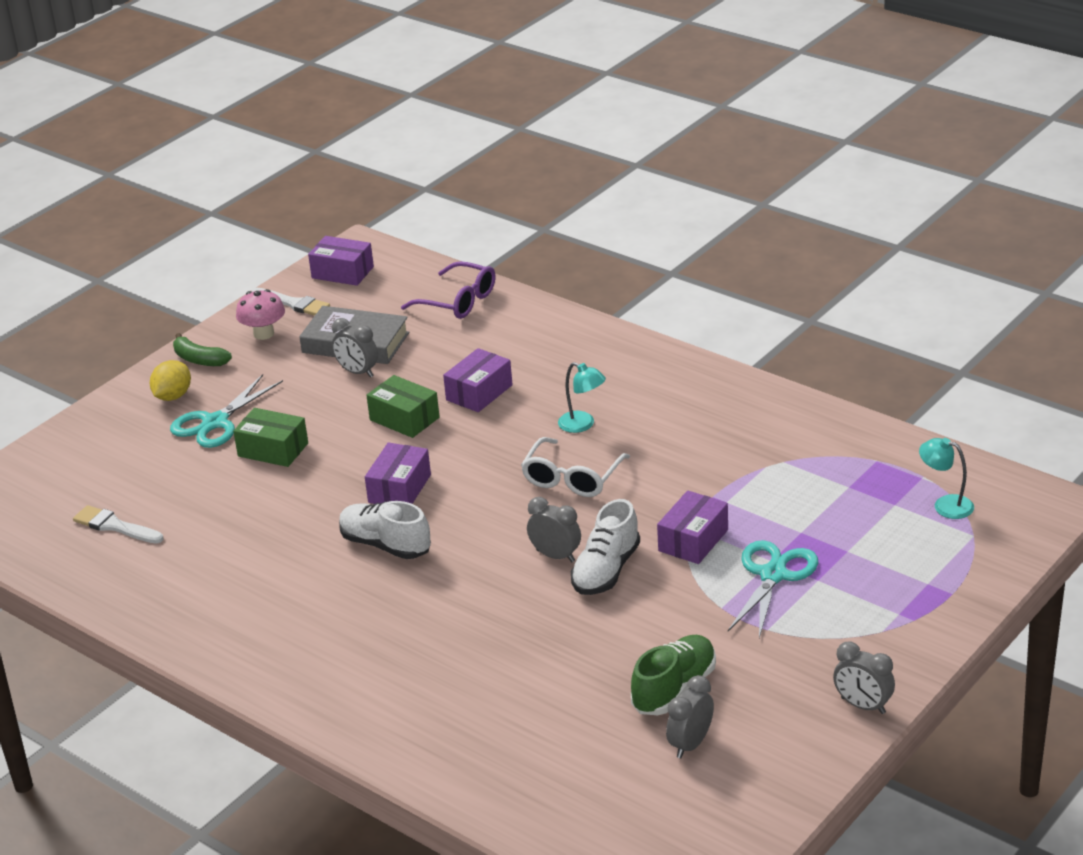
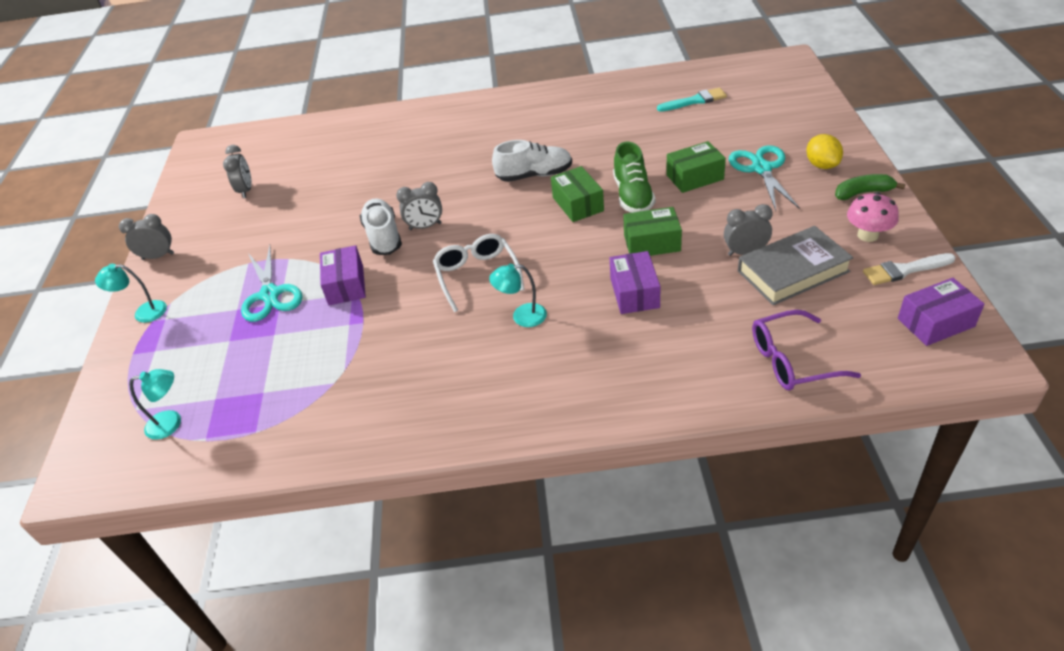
camera: 140 degrees right, 10 degrees up
white brush [73,505,164,544] -> turquoise brush [657,88,727,112]
purple box [365,442,431,504] -> green box [551,166,604,222]
green shoe [631,635,716,715] -> green shoe moved to [613,142,655,213]
none -> turquoise lamp [95,264,167,323]

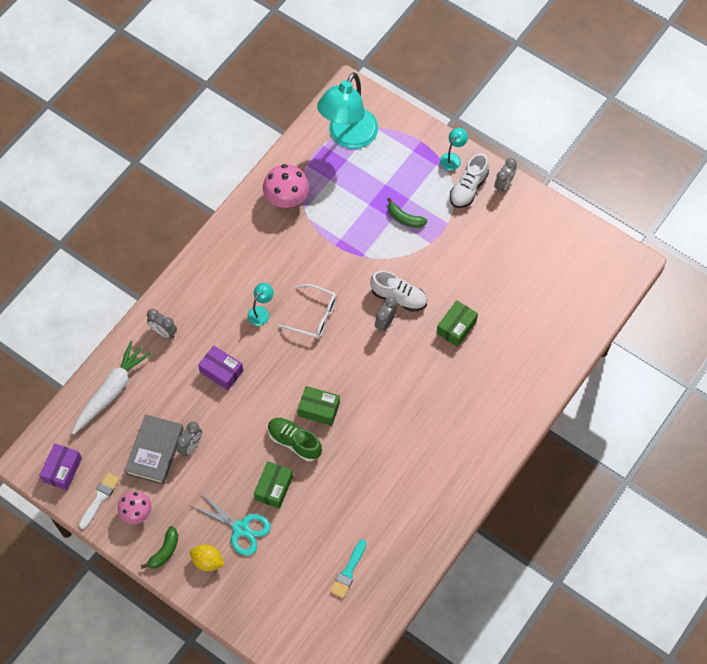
camera: 125 degrees right, 20 degrees up
turquoise lamp [129,369,181,440] -> turquoise lamp [317,72,378,149], size x2.39
grey clock [223,145,252,198] -> grey clock moved to [147,309,177,338]
turquoise scissors [241,245,303,322] -> green banana [387,198,427,228]
purple box [320,245,366,305] -> none
white shoe [492,140,572,182] -> white shoe moved to [450,153,489,208]
green box [623,207,682,256] -> green box moved to [436,300,478,347]
purple glasses [752,310,861,391] -> white carrot [72,341,151,434]
none -> pink mushroom [263,164,309,208]

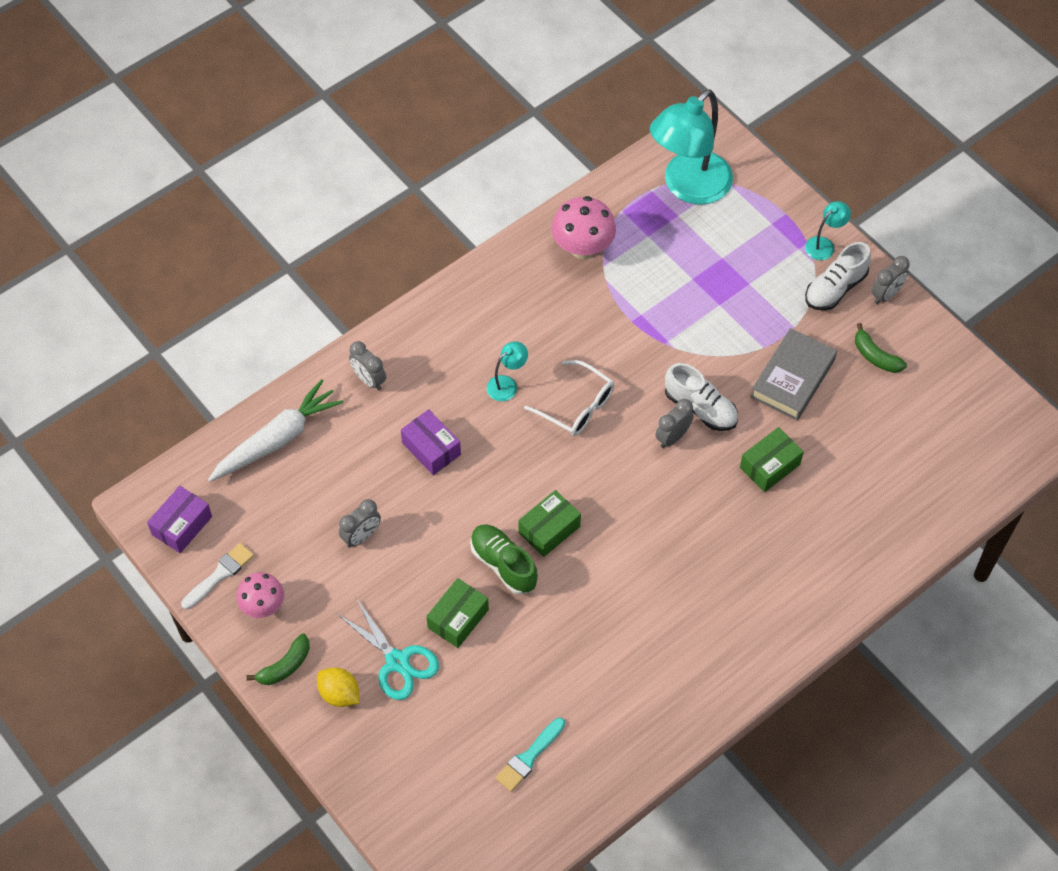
camera: 15 degrees right, 5 degrees down
grey book [125,414,184,485] -> grey book moved to [751,328,837,420]
green box [298,386,340,426] -> green box turned 75 degrees counterclockwise [518,490,581,557]
green banana [387,198,427,228] -> green banana moved to [855,323,907,373]

